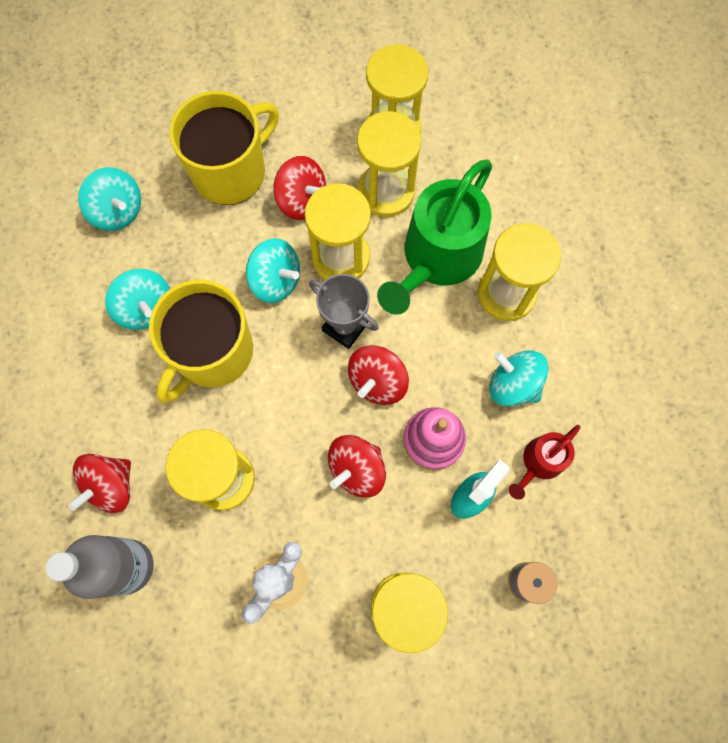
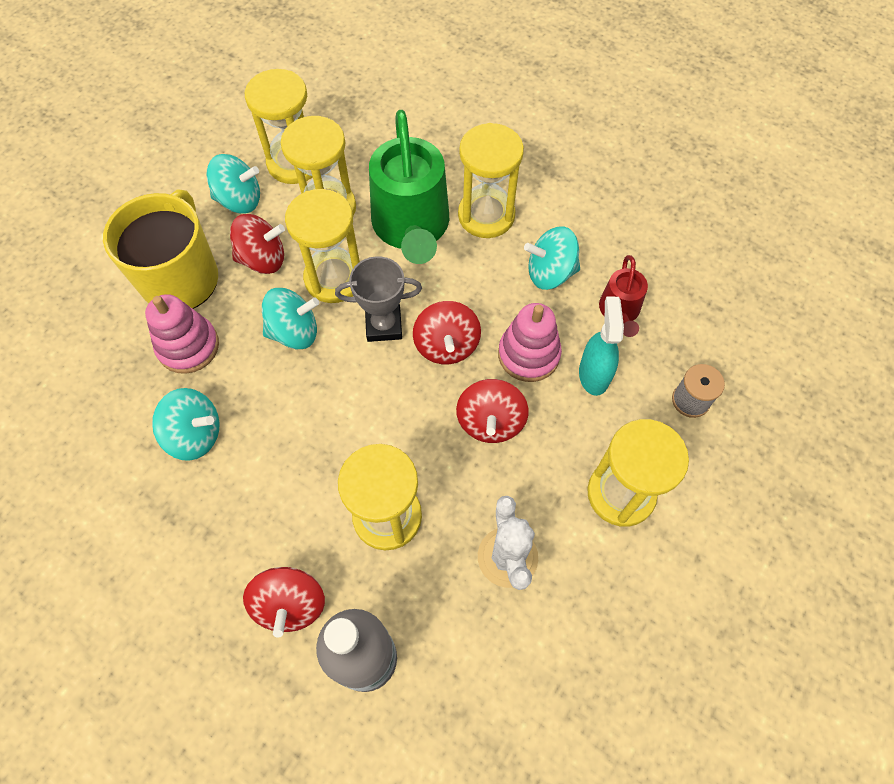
camera: 40 degrees left, 10 degrees down
turquoise spinning top [78,167,141,231] -> turquoise spinning top moved to [206,154,260,214]
yellow mug [149,280,253,403] -> none
none -> pink stacking toy [145,294,219,374]

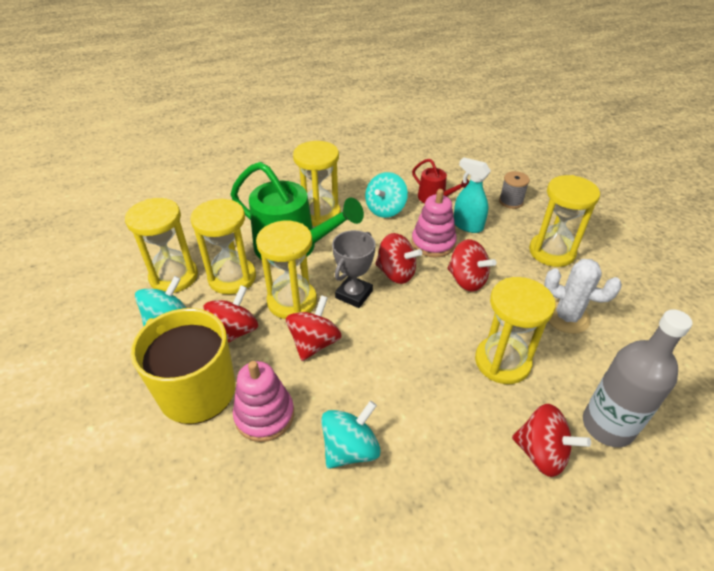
camera: 55 degrees left, 20 degrees down
turquoise spinning top [262,288,319,349] -> red spinning top [286,295,342,361]

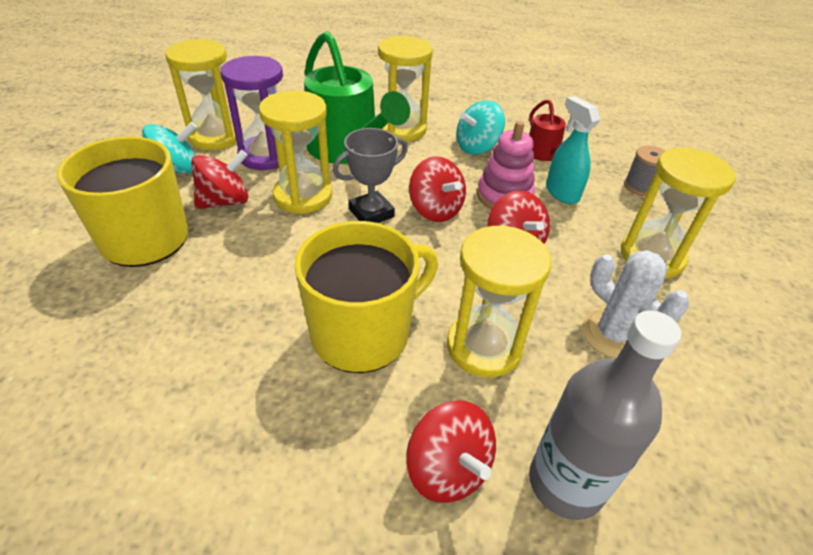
camera: 25 degrees right, 0 degrees up
yellow hourglass [190,198,256,295] -> purple hourglass [220,56,283,170]
pink stacking toy [233,361,294,442] -> none
red spinning top [286,295,342,361] -> none
turquoise spinning top [321,401,380,469] -> none
none -> yellow mug [294,221,438,373]

